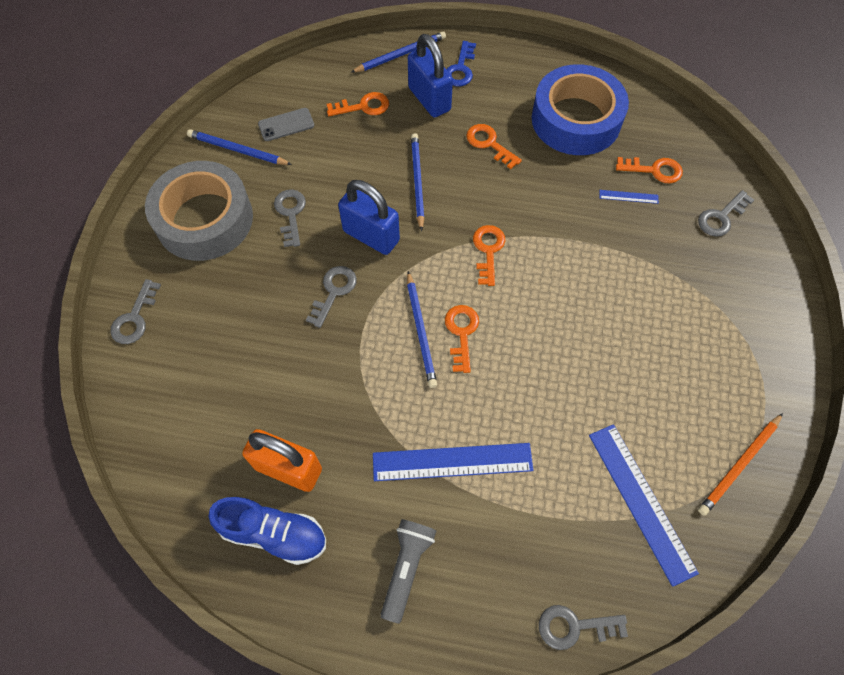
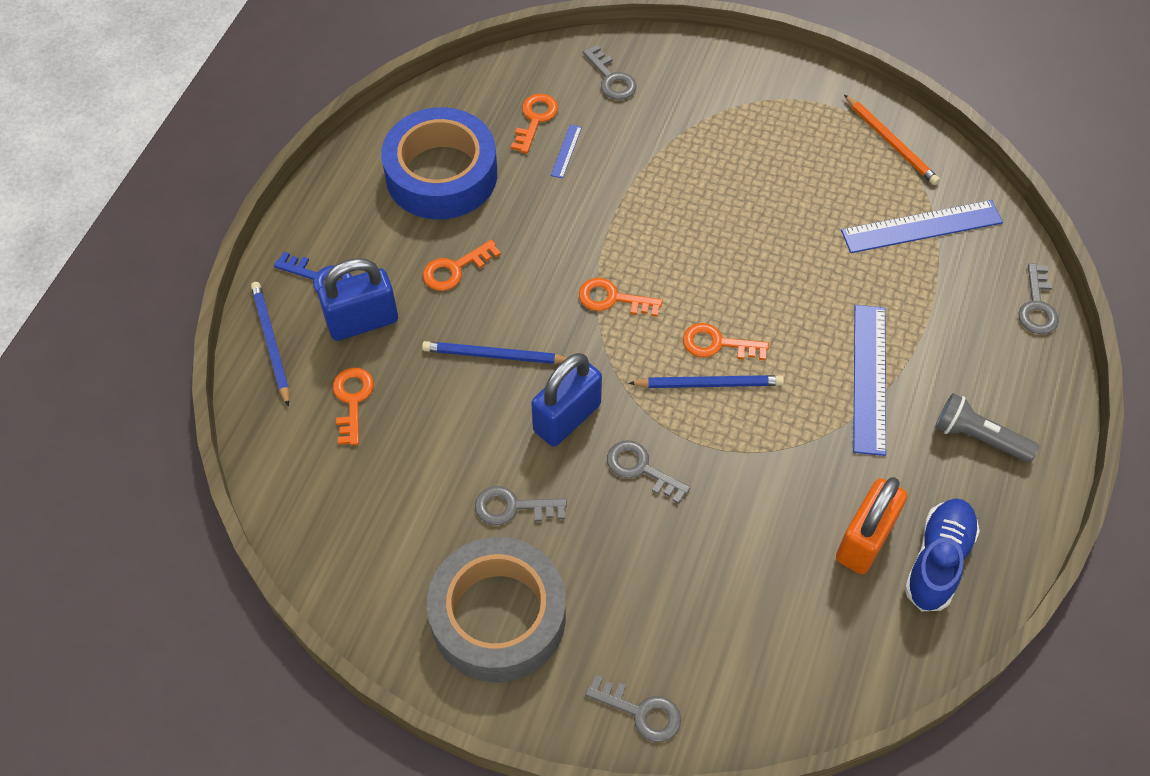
camera: 80 degrees left, 5 degrees down
blue pencil [187,129,292,165] -> none
grey phone [258,108,314,141] -> none

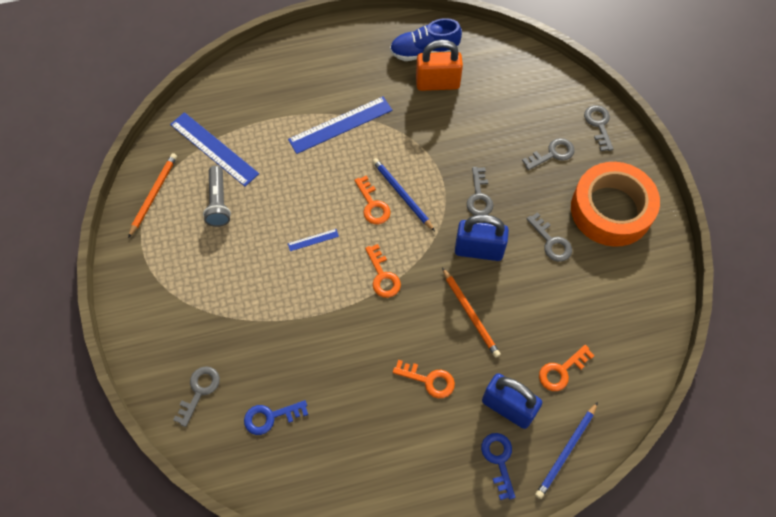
camera: 125 degrees left, 5 degrees up
blue tape [381,107,497,220] -> none
blue pencil [422,341,568,364] -> orange pencil [442,267,501,358]
grey tape [427,537,566,683] -> orange tape [571,162,660,247]
orange key [511,94,558,153] -> blue key [244,400,308,435]
blue ruler [551,124,582,178] -> blue ruler moved to [288,229,339,251]
grey flashlight [935,393,1039,463] -> grey flashlight moved to [203,165,231,227]
grey key [1018,263,1059,334] -> grey key moved to [522,138,575,170]

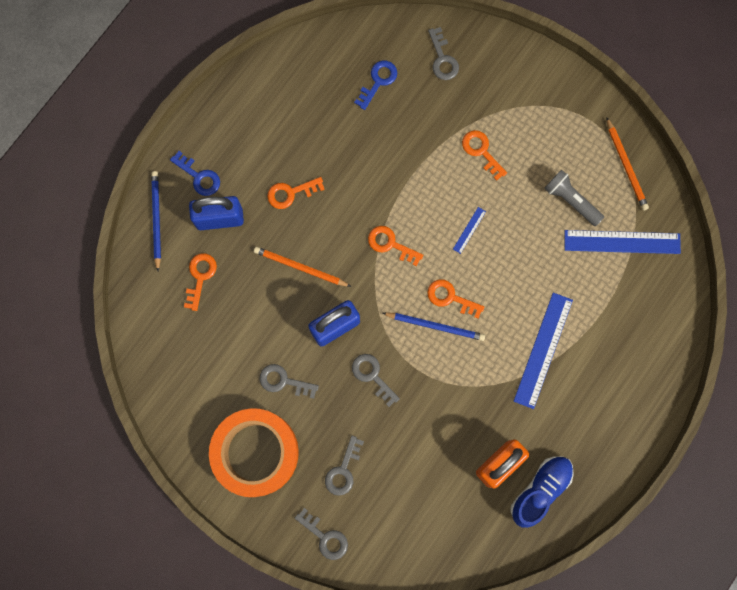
camera: 140 degrees right, 15 degrees up
none -> orange key [462,130,507,181]

